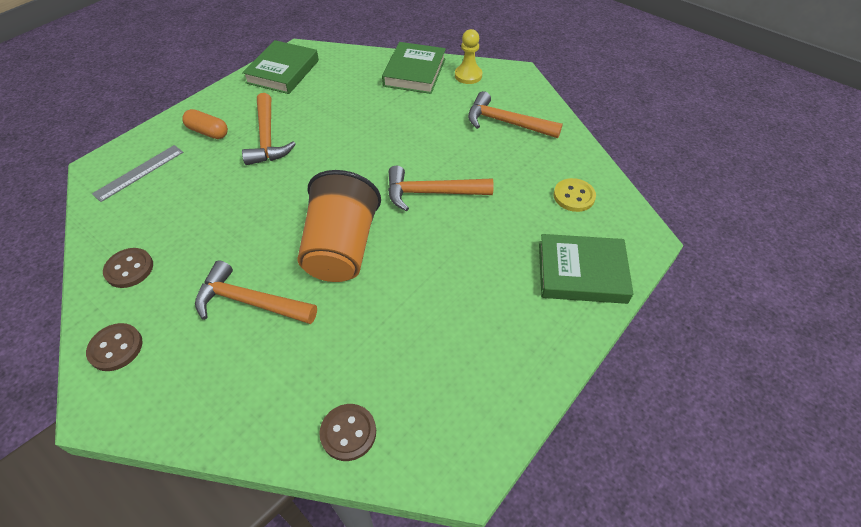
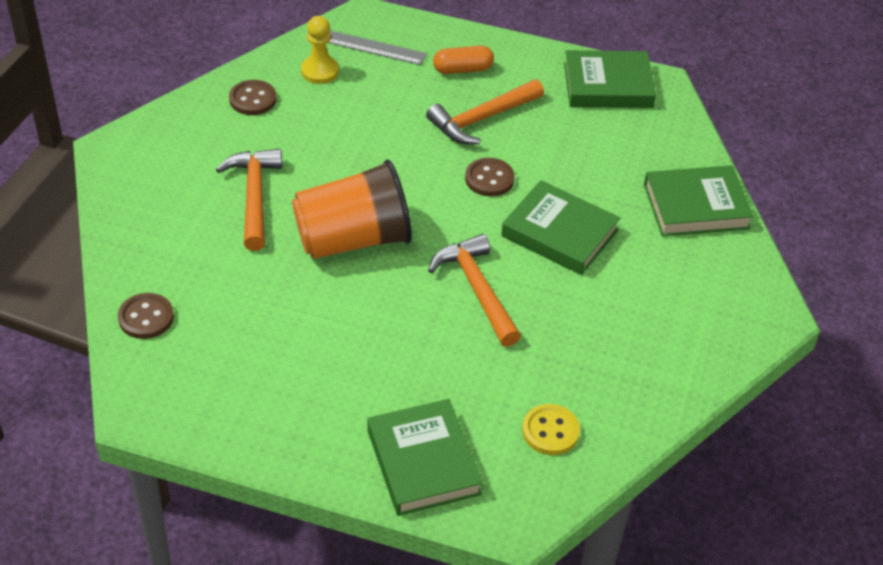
camera: 65 degrees right, 5 degrees down
brown button [86,323,143,371] -> brown button moved to [465,158,515,196]
orange capsule [182,109,228,139] -> orange capsule turned 75 degrees clockwise [433,46,494,74]
yellow pawn [455,29,482,84] -> yellow pawn moved to [301,16,339,84]
orange hammer [468,91,563,138] -> none
none -> green book [501,180,620,275]

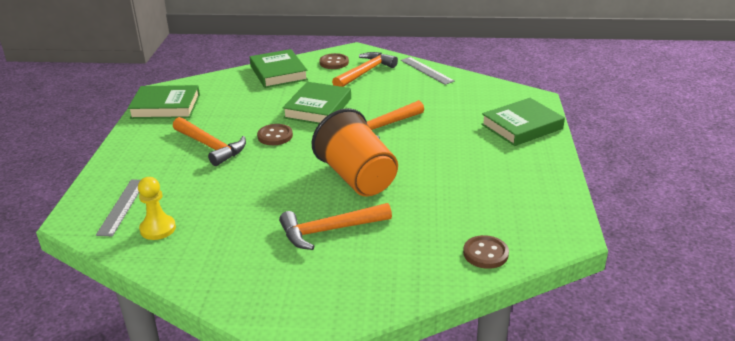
camera: 100 degrees left, 15 degrees down
brown button [229,80,277,115] -> brown button moved to [319,53,349,69]
orange capsule [433,46,494,74] -> none
yellow button [522,404,580,455] -> none
green book [564,50,656,108] -> green book turned 75 degrees counterclockwise [128,85,200,119]
none -> orange hammer [332,52,398,87]
none -> grey ruler [401,57,455,85]

